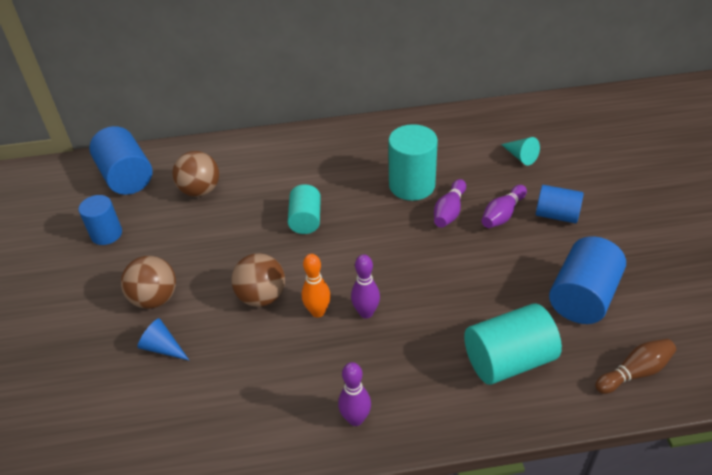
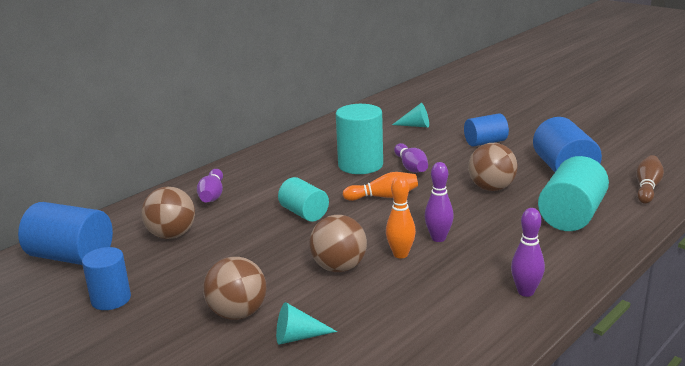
camera: 40 degrees left, 20 degrees down
blue cone [137,318,189,360] -> turquoise cone [276,302,337,345]
purple bowling pin [482,185,527,228] -> purple bowling pin moved to [197,169,223,202]
none -> orange bowling pin [343,172,418,201]
none -> brown ball [468,143,518,191]

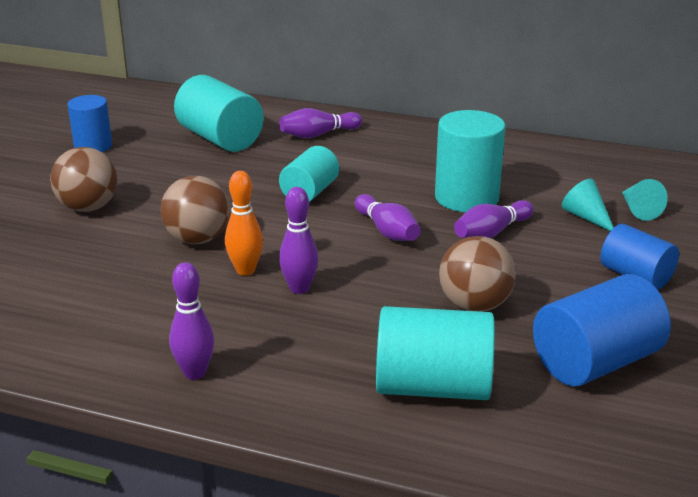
camera: 65 degrees right, 5 degrees up
blue cylinder [18,202,113,265] -> none
brown ball [141,187,195,239] -> turquoise cylinder [174,75,264,152]
turquoise cone [276,302,337,345] -> turquoise cone moved to [562,179,614,231]
orange bowling pin [343,172,418,201] -> purple bowling pin [355,194,420,241]
brown bowling pin [636,155,664,204] -> none

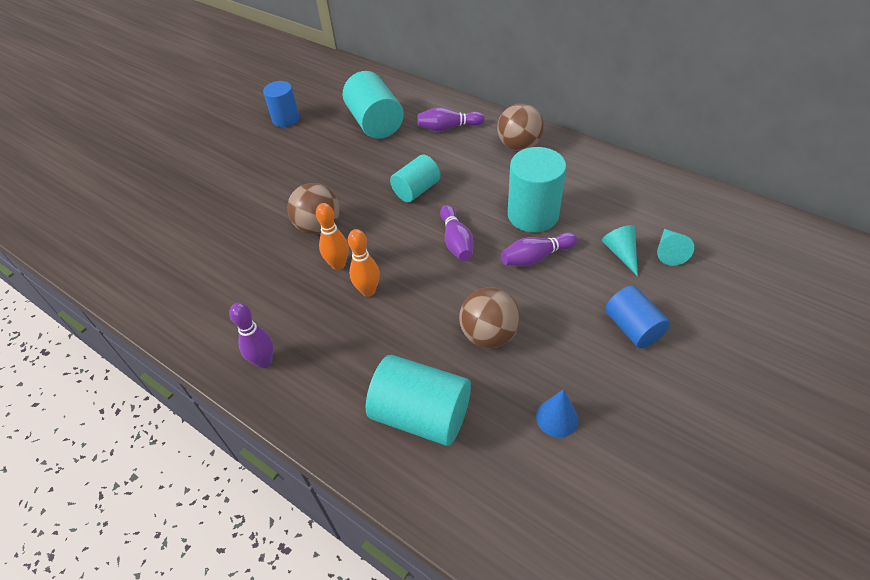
camera: 20 degrees right, 20 degrees up
brown ball [50,147,117,212] -> brown ball moved to [497,103,544,151]
purple bowling pin [279,187,319,294] -> orange bowling pin [348,229,380,297]
blue cylinder [533,274,671,386] -> blue cone [536,389,578,438]

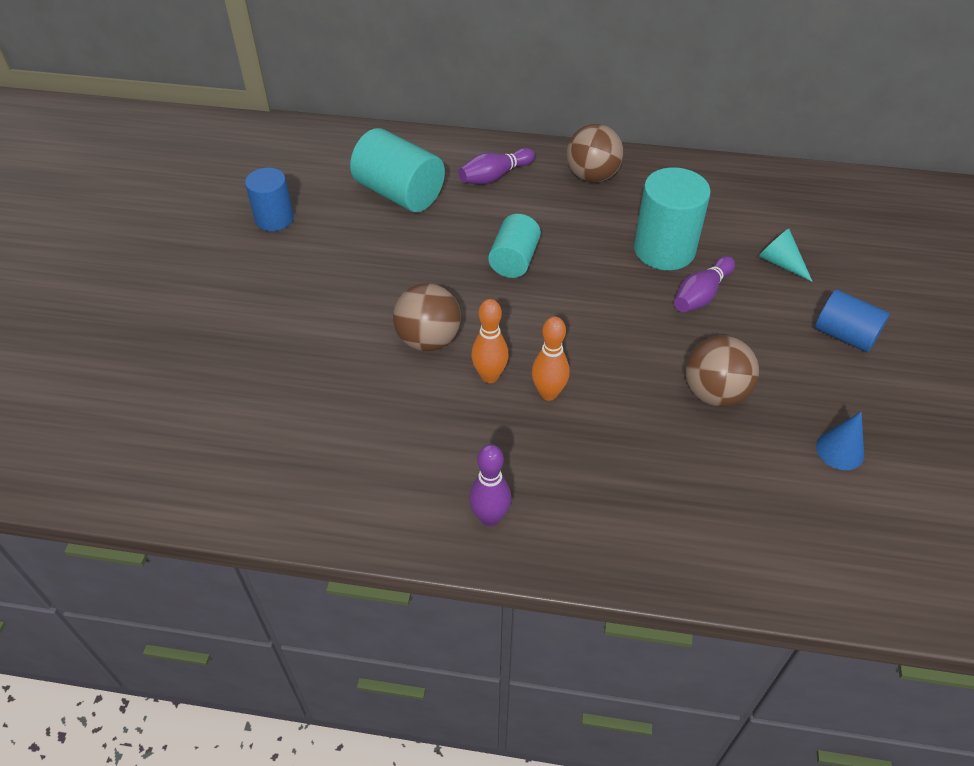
camera: 30 degrees left, 0 degrees up
turquoise cylinder [366,355,471,446] -> none
purple bowling pin [440,205,474,261] -> none
turquoise cone [657,229,694,266] -> none

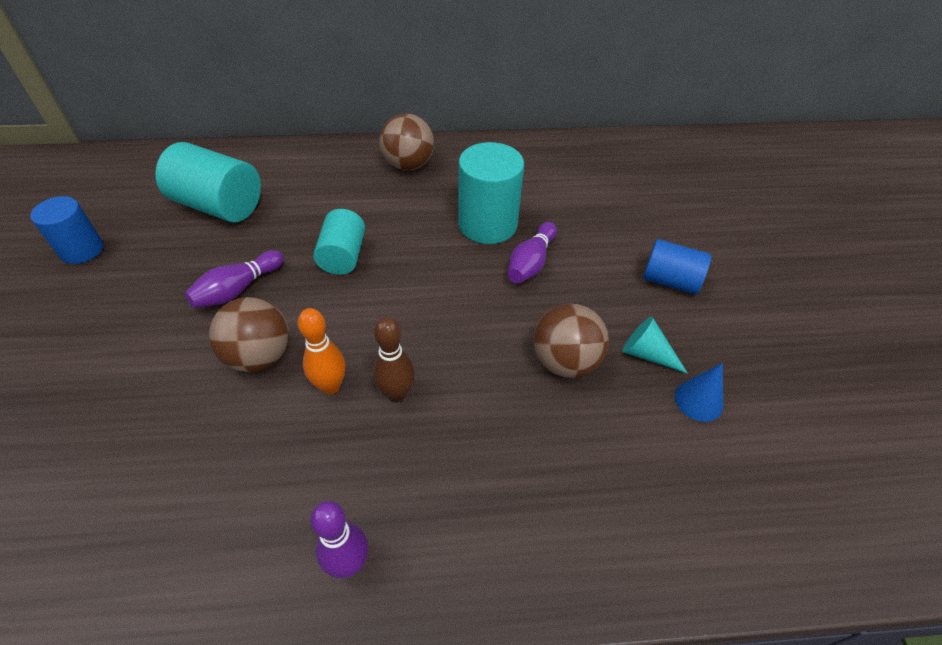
camera: 15 degrees left, 0 degrees up
purple bowling pin [458,148,535,184] -> purple bowling pin moved to [185,250,284,308]
orange bowling pin [532,317,569,401] -> brown bowling pin [373,317,415,403]
turquoise cone [758,228,813,282] -> turquoise cone moved to [622,316,688,374]

